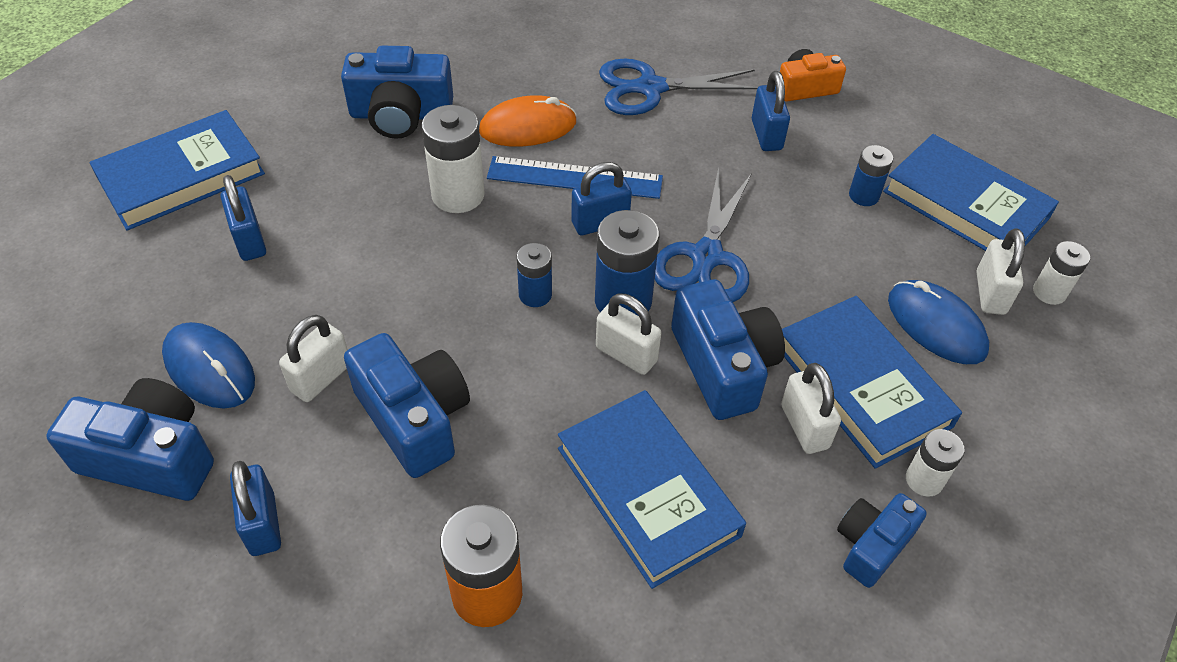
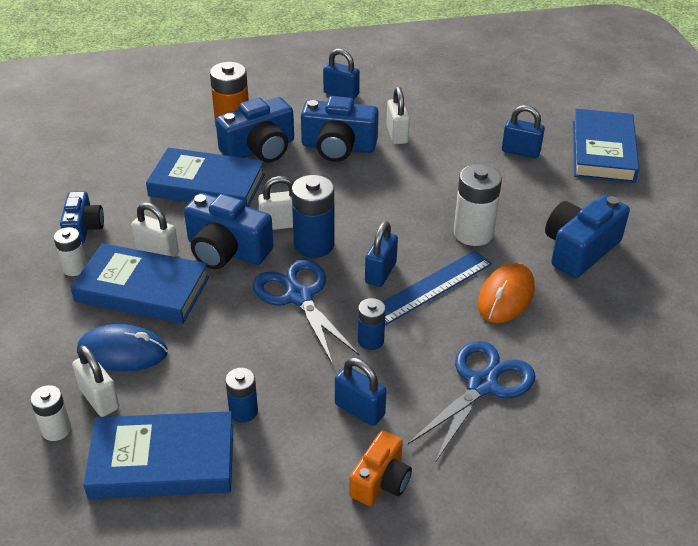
camera: 135 degrees right, 10 degrees down
blue camera [46,378,214,501] -> blue camera moved to [216,97,294,163]
blue mouse [162,322,255,409] -> none
blue battery [517,243,552,307] -> blue battery moved to [358,298,386,350]

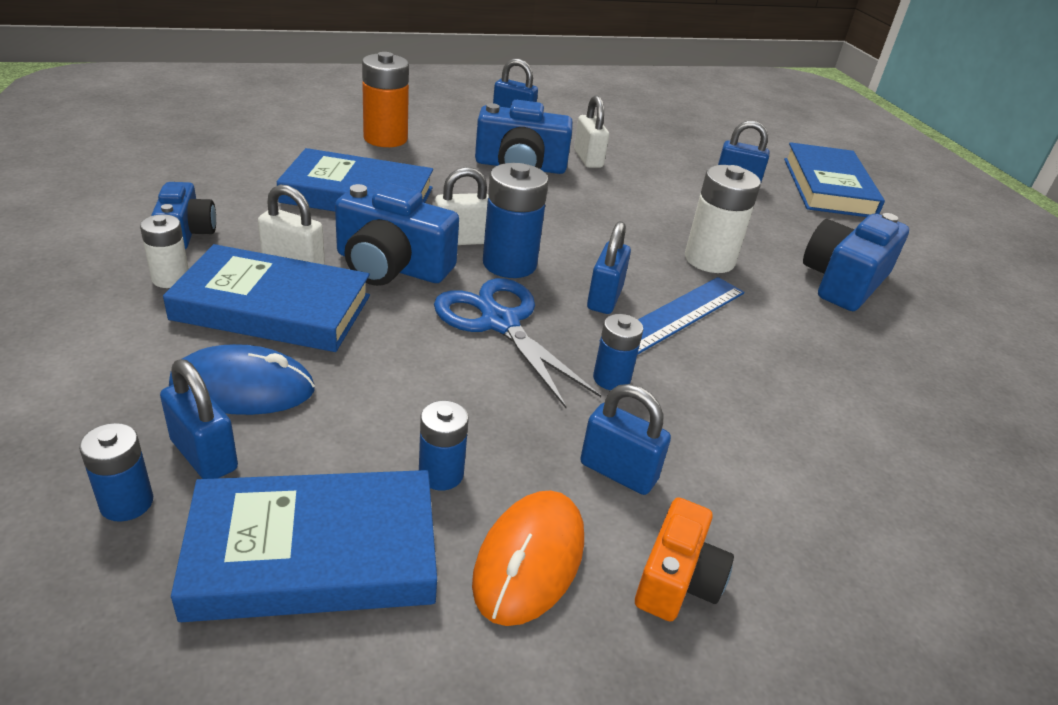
camera: 10 degrees left, 5 degrees down
white battery [30,385,71,441] -> blue battery [79,423,153,522]
white padlock [72,345,119,417] -> blue padlock [160,359,238,479]
blue camera [216,97,294,163] -> none
blue scissors [408,341,536,463] -> none
orange mouse [478,263,535,323] -> orange mouse moved to [472,490,584,626]

